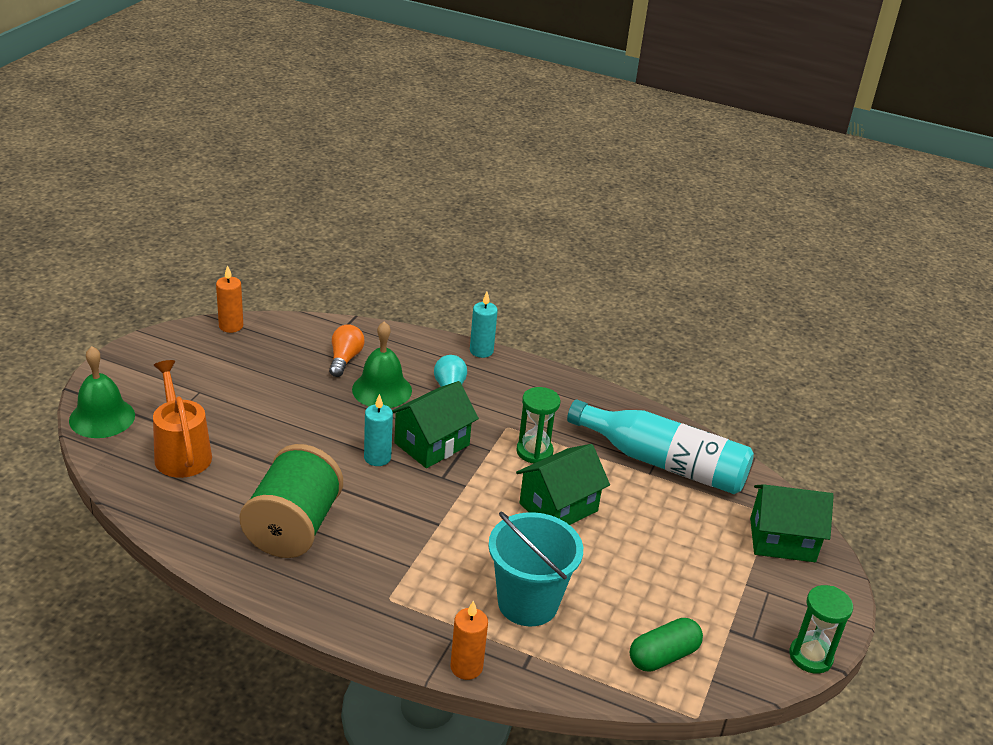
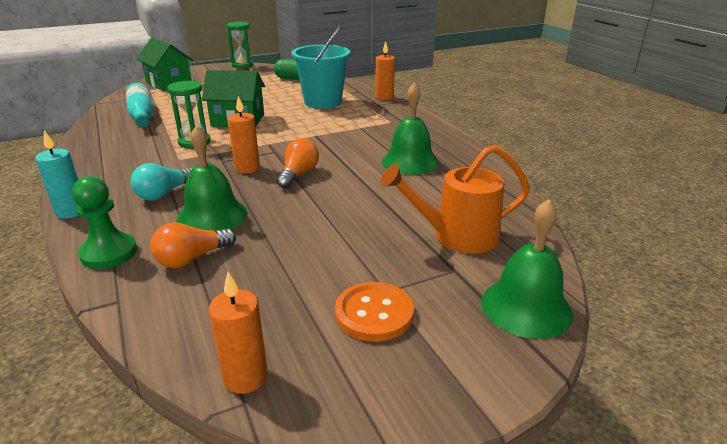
camera: 135 degrees left, 5 degrees down
orange watering can [153,360,212,478] -> orange watering can turned 60 degrees clockwise [381,145,530,254]
green spool [240,444,343,558] -> green bell [382,83,439,175]
turquoise candle [364,394,393,466] -> orange light bulb [277,138,319,189]
green house [392,381,479,468] -> orange candle [228,96,260,173]
turquoise bottle [567,400,754,494] -> turquoise bottle [126,83,153,128], size x0.62
none -> green pawn [72,176,137,269]
none -> orange button [335,282,414,342]

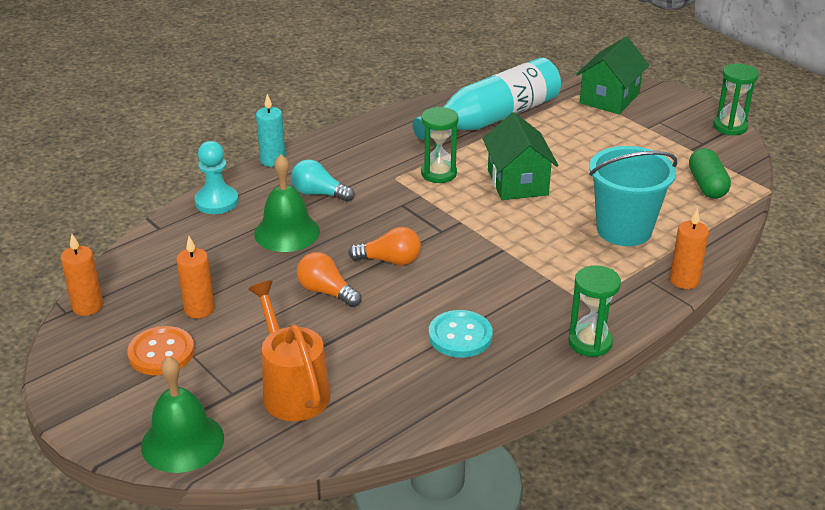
camera: 75 degrees right, 5 degrees up
green pawn [72,176,137,269] -> turquoise pawn [194,141,239,214]
turquoise bottle [126,83,153,128] -> turquoise bottle [413,58,561,140], size x1.60
orange light bulb [150,222,236,268] -> orange light bulb moved to [297,252,361,307]
orange candle [228,96,260,173] -> orange candle moved to [176,236,215,318]
green bell [382,83,439,175] -> turquoise button [429,310,493,358]
none -> green hourglass [568,265,621,357]

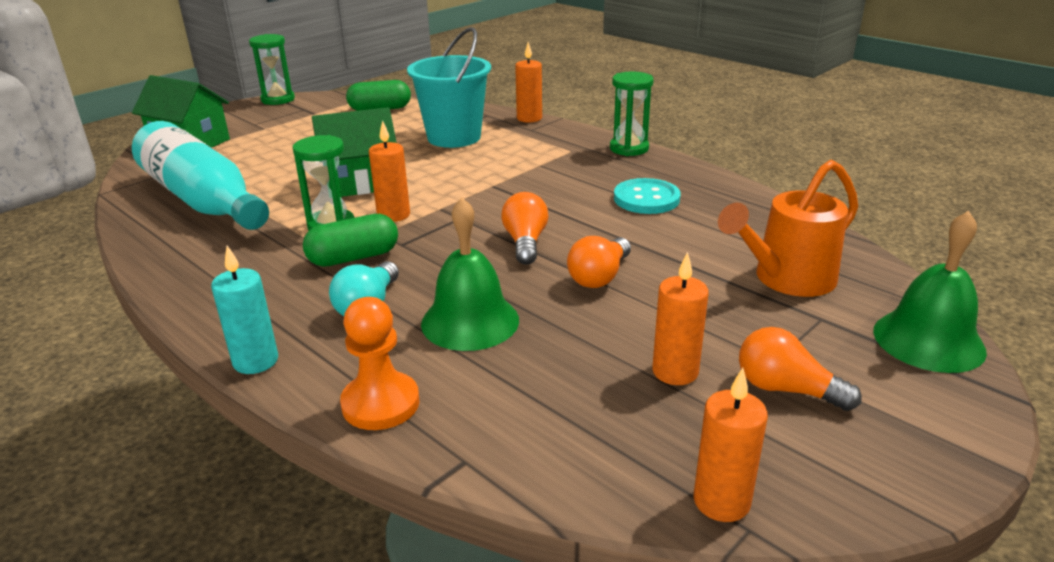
camera: 95 degrees left, 5 degrees down
orange button [127,326,194,375] -> orange light bulb [739,327,862,411]
turquoise pawn [194,141,239,214] -> orange pawn [340,297,419,430]
none -> green capsule [303,214,398,267]
none -> orange candle [369,120,410,222]

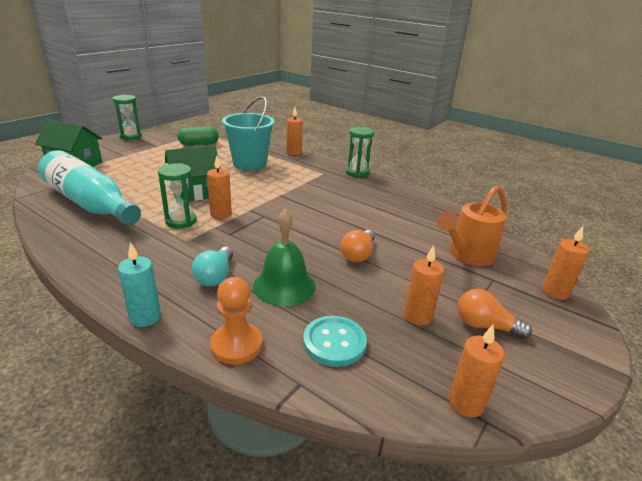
camera: 10 degrees left, 0 degrees up
green capsule [303,214,398,267] -> none
orange light bulb [501,192,548,265] -> none
turquoise button [614,178,680,214] -> turquoise button moved to [303,316,367,367]
green bell [873,211,987,373] -> orange candle [542,226,589,300]

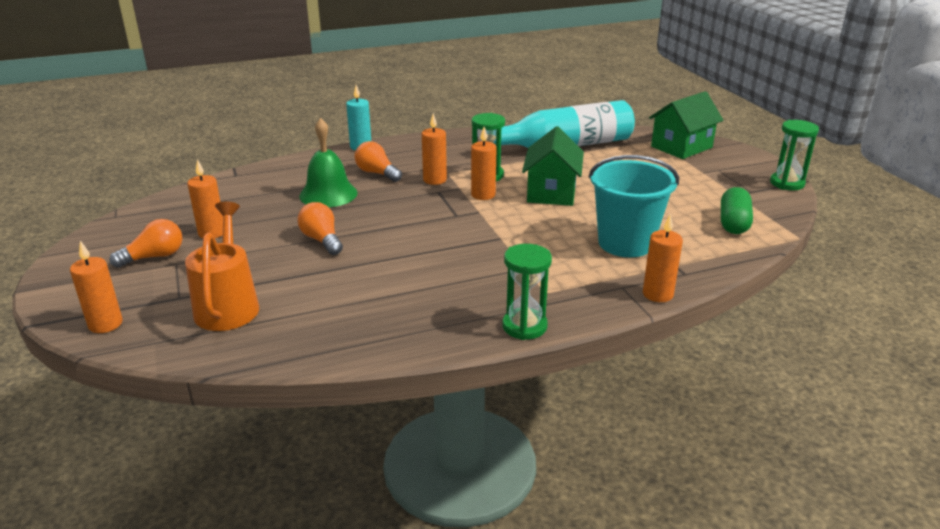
camera: 125 degrees right, 0 degrees up
turquoise light bulb [192,247,233,286] -> orange light bulb [354,141,402,182]
orange pawn [210,277,262,365] -> none
turquoise button [303,316,367,367] -> none
orange candle [449,325,505,418] -> orange candle moved to [422,113,447,185]

